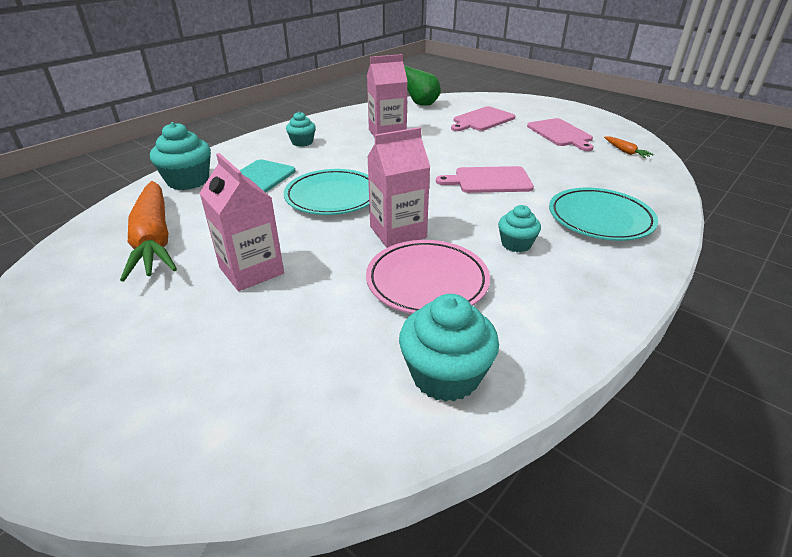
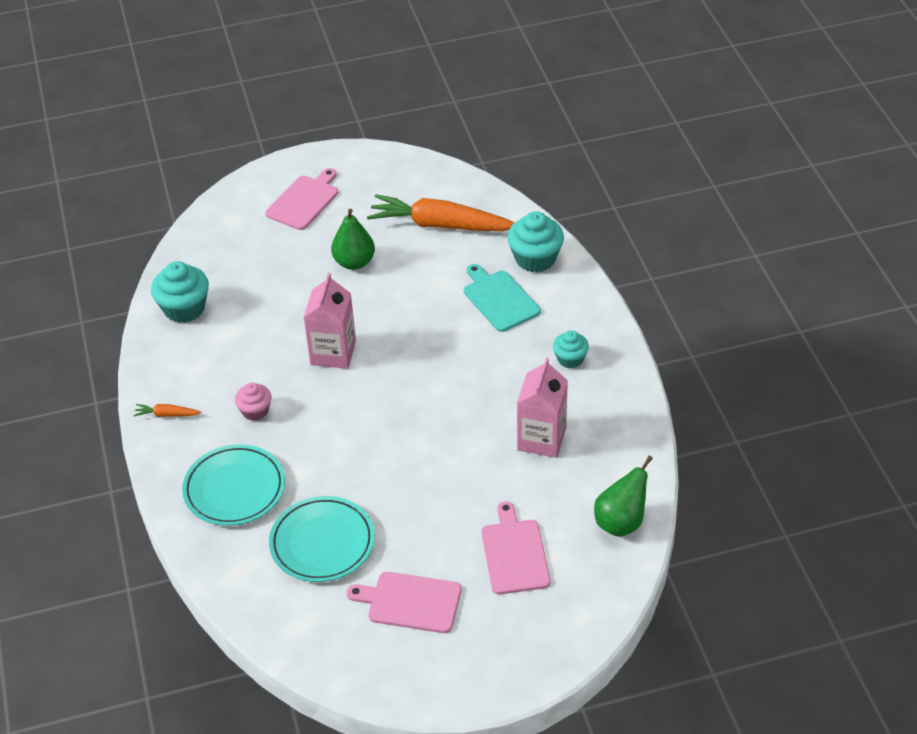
camera: 125 degrees right, 10 degrees up
pink carton [200,153,284,291] -> green pear [331,209,375,270]
turquoise plate [284,169,369,215] -> turquoise plate moved to [269,496,375,582]
pink plate [366,240,490,314] -> none
pink cutting board [436,166,534,193] -> pink cutting board moved to [265,168,338,230]
turquoise cupcake [498,205,541,252] -> pink cupcake [235,383,271,421]
orange carrot [604,137,654,158] -> orange carrot moved to [133,404,202,417]

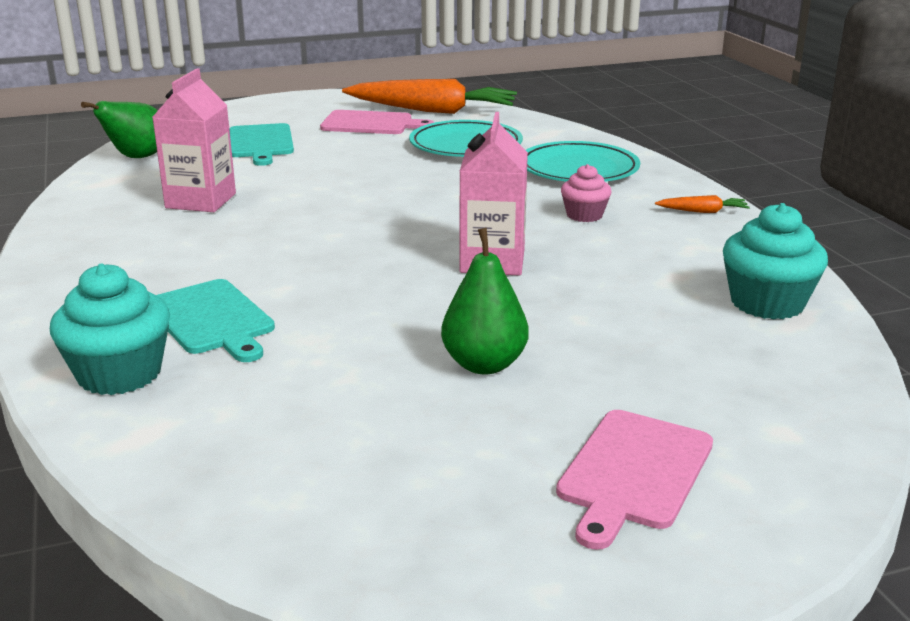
camera: 175 degrees right, 20 degrees down
orange carrot [367,194,515,231] -> orange carrot moved to [342,79,517,114]
pink cutting board [481,501,551,595] -> turquoise cutting board [229,123,294,166]
turquoise cupcake [553,331,589,368] -> none

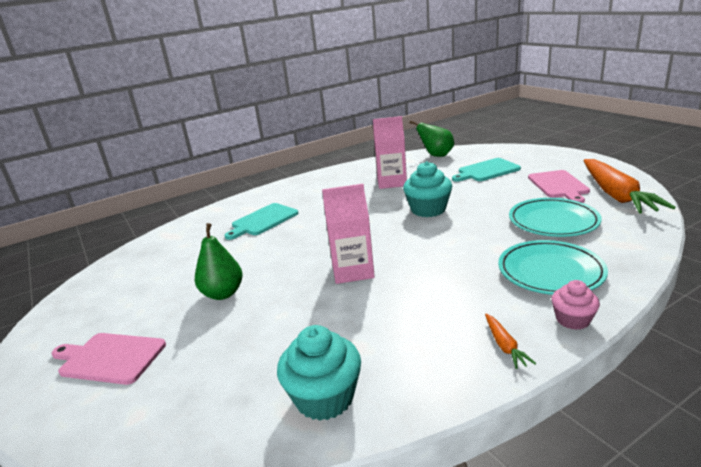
camera: 80 degrees right, 0 degrees up
turquoise cupcake [50,263,170,395] -> turquoise cupcake moved to [403,161,452,217]
pink cupcake [561,164,612,222] -> pink cupcake moved to [552,280,600,330]

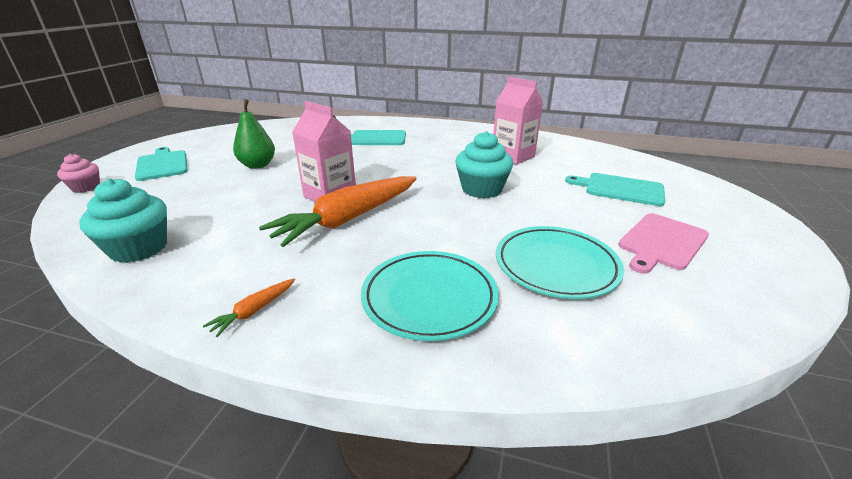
camera: 45 degrees right, 5 degrees up
pink cutting board [52,333,166,385] -> turquoise cutting board [135,147,188,181]
green pear [410,120,454,157] -> none
pink cupcake [552,280,600,330] -> pink cupcake moved to [57,154,100,193]
orange carrot [584,159,676,213] -> orange carrot moved to [259,176,417,247]

